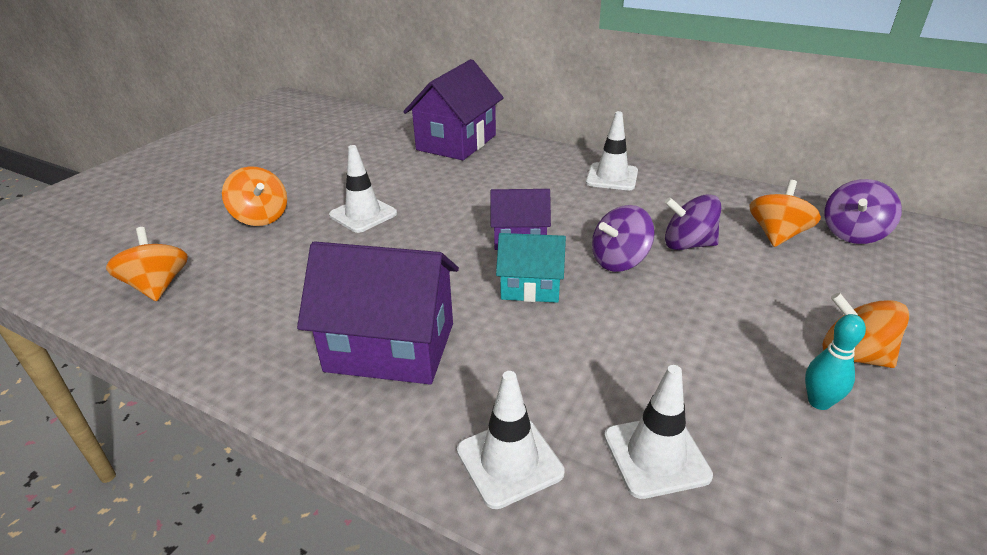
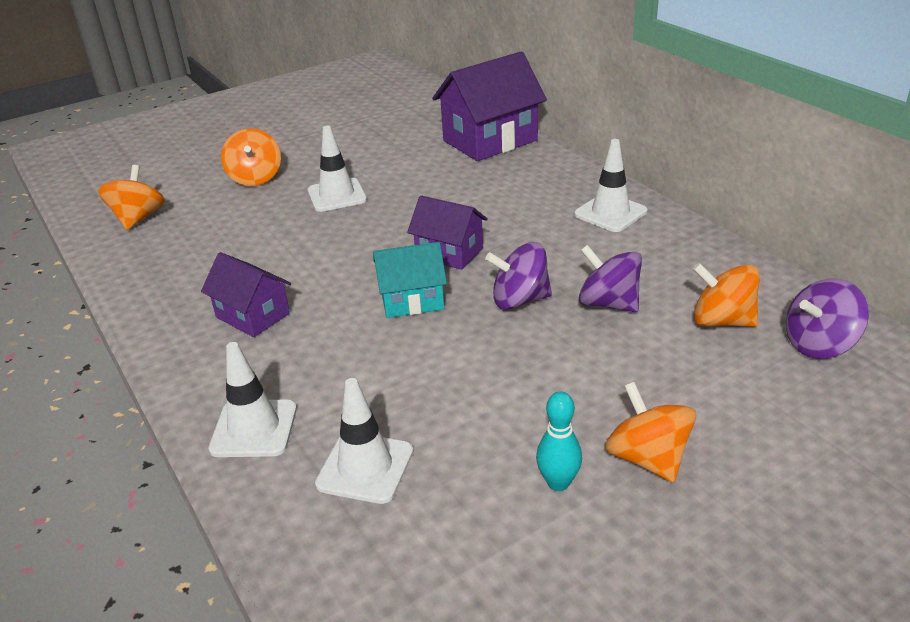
camera: 30 degrees right, 0 degrees up
purple house [297,241,459,384] -> purple house [201,252,291,337], size x0.58
turquoise house [496,233,566,303] -> turquoise house turned 45 degrees counterclockwise [373,242,447,318]
orange spinning top [749,180,821,247] -> orange spinning top turned 120 degrees counterclockwise [693,263,760,327]

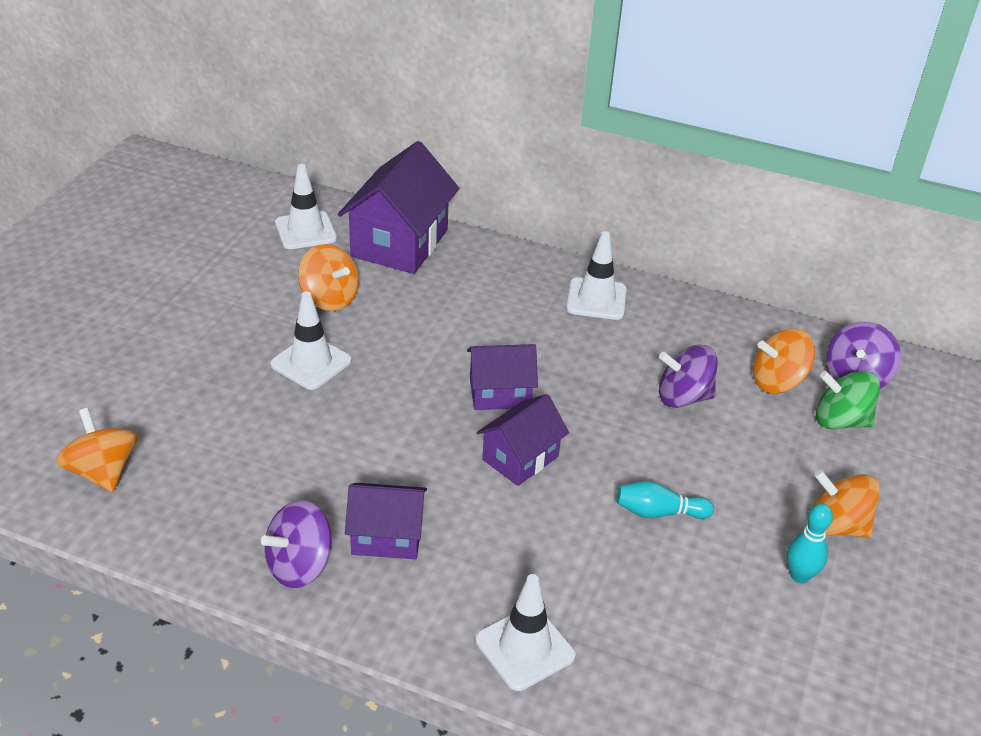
camera: 40 degrees left, 5 degrees up
orange spinning top [221,128,281,186] -> orange spinning top moved to [298,244,359,311]
white traffic cone [315,378,413,504] -> white traffic cone moved to [275,164,337,249]
turquoise house [373,242,447,318] -> purple house [477,394,569,486]
purple spinning top [485,242,552,310] -> purple spinning top moved to [261,500,332,588]
none -> turquoise bowling pin [616,481,714,519]
none -> green spinning top [816,370,880,429]

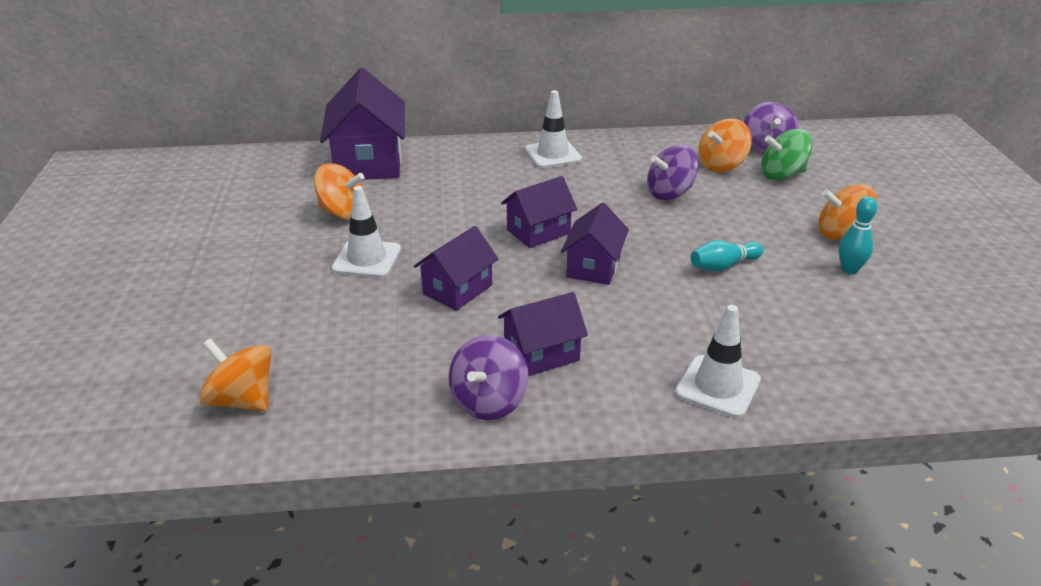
camera: 25 degrees left, 5 degrees down
white traffic cone [275,164,337,249] -> none
none -> purple house [414,226,499,311]

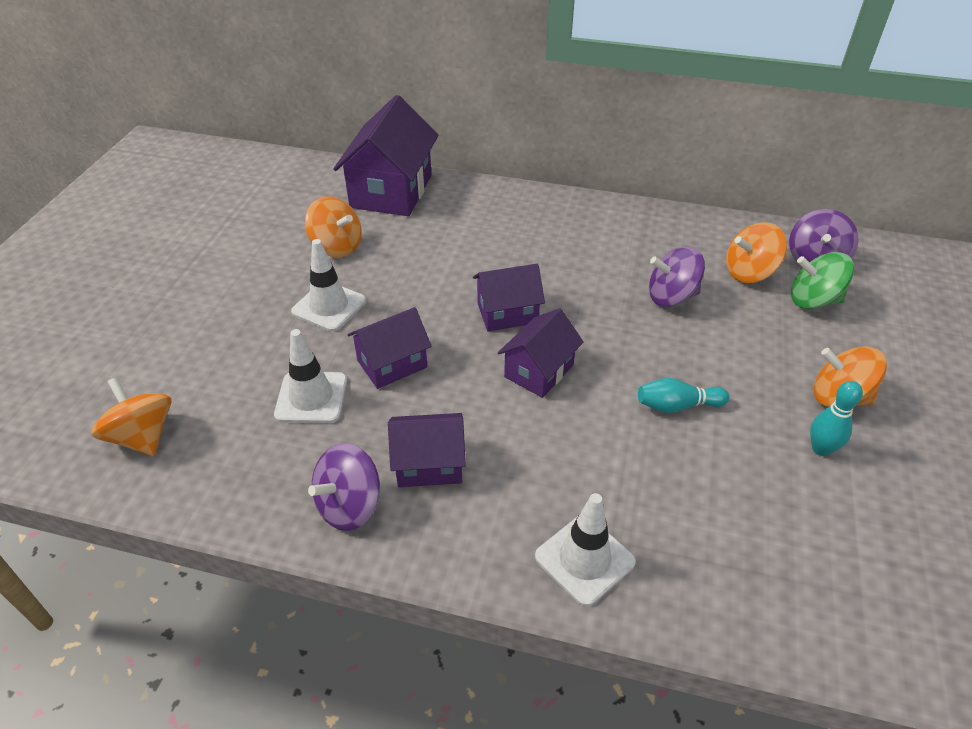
camera: 20 degrees right, 10 degrees up
white traffic cone [525,90,582,168] -> white traffic cone moved to [274,329,347,423]

